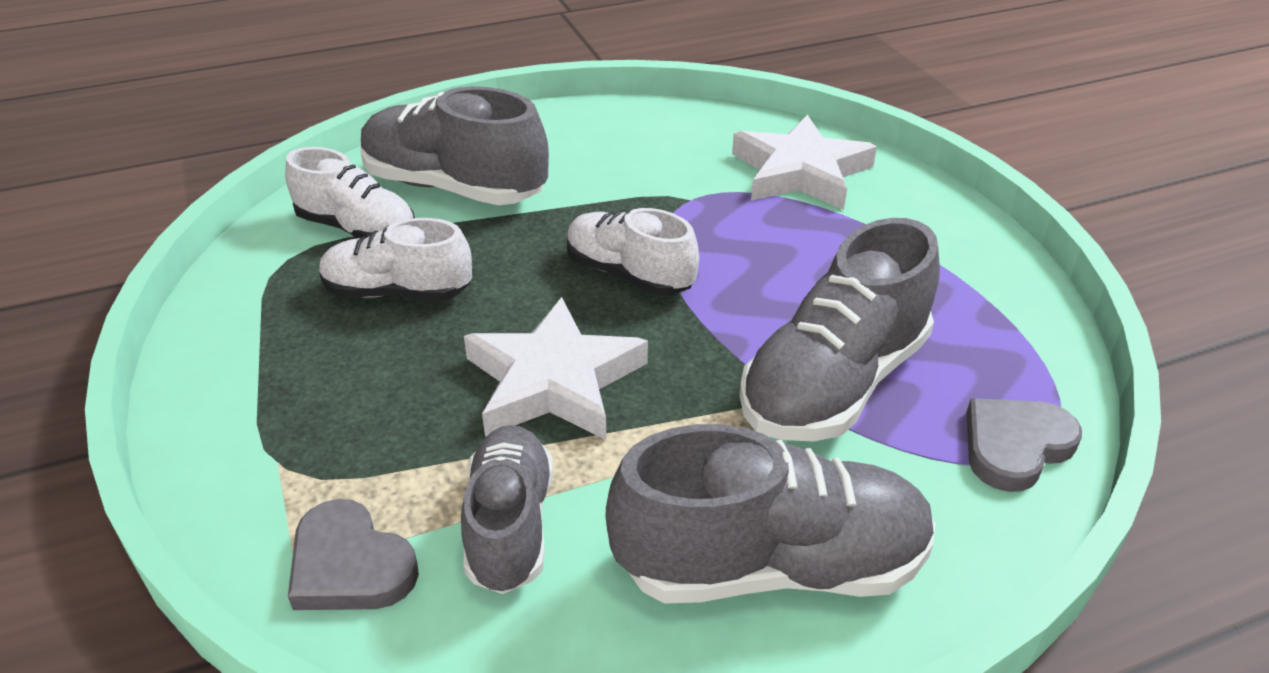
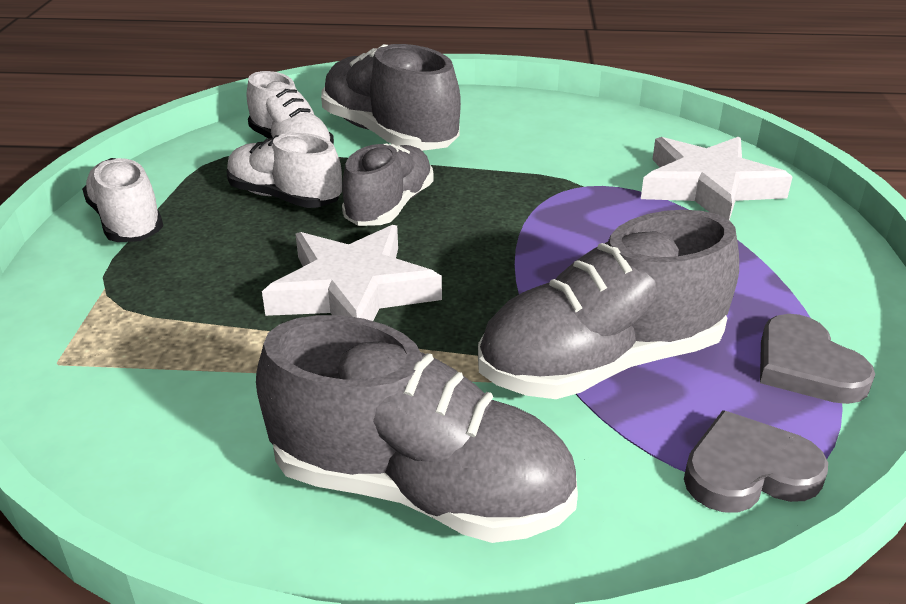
camera: 25 degrees right, 5 degrees down
grey heart [288,499,419,610] -> grey heart moved to [760,314,875,404]
grey shoe [461,425,553,594] -> grey shoe moved to [342,143,434,226]
white shoe [567,208,699,296] -> white shoe moved to [82,158,163,242]

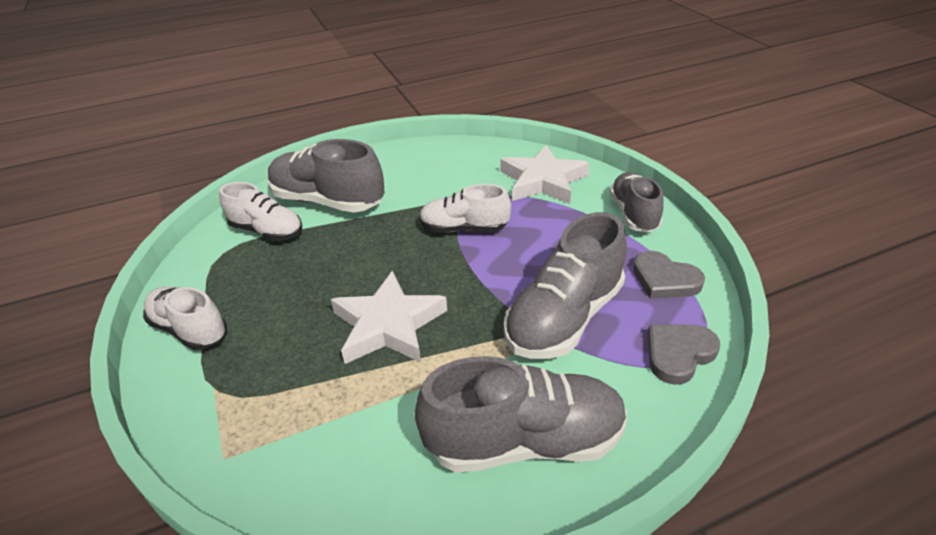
camera: 25 degrees left, 5 degrees up
white shoe [226,133,342,208] -> white shoe moved to [419,184,511,233]
grey shoe [342,143,434,226] -> grey shoe moved to [609,172,664,233]

